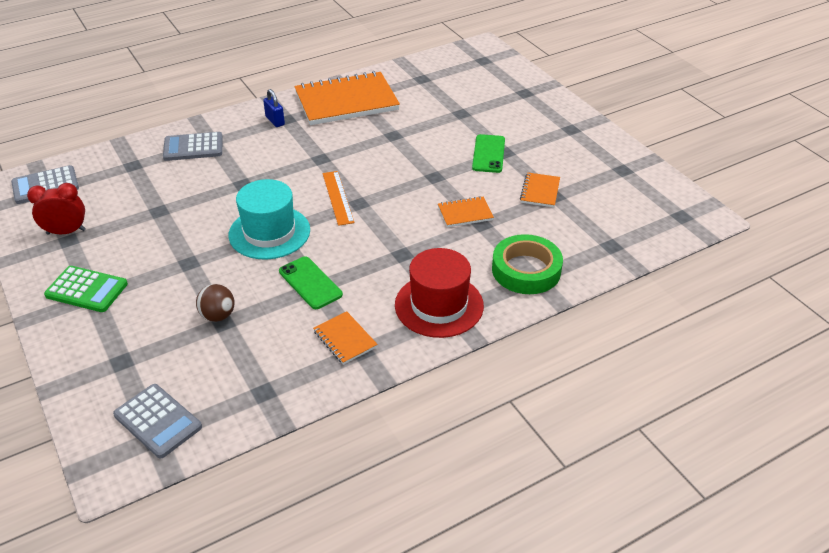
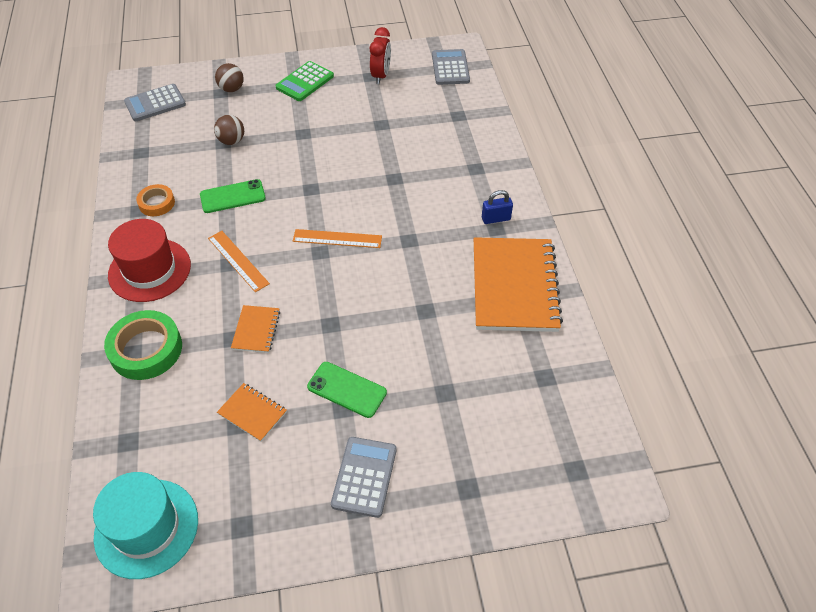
camera: 110 degrees right, 10 degrees up
grey calculator [163,132,223,161] -> grey calculator moved to [331,437,397,518]
turquoise hat [229,179,310,259] -> turquoise hat moved to [93,472,198,579]
orange notebook [313,311,378,365] -> orange tape [136,184,175,216]
none -> orange ruler [208,231,270,292]
none -> brown ball [215,63,244,92]

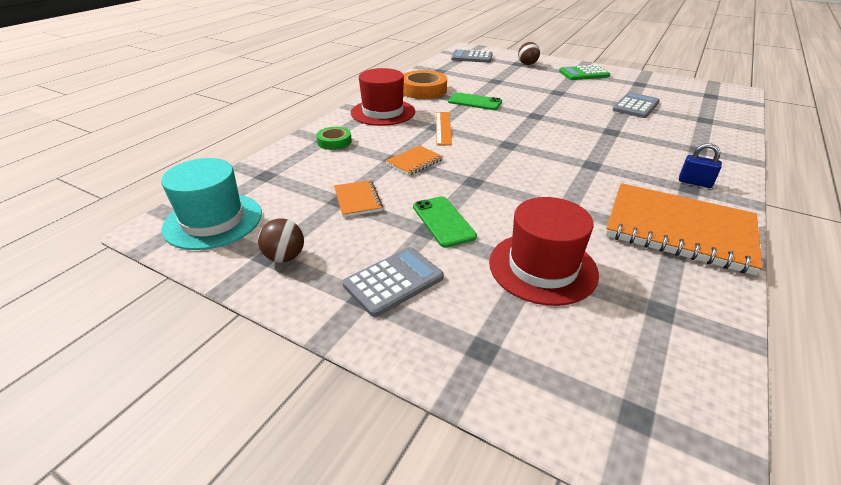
camera: 40 degrees right, 15 degrees down
green tape [104,310,182,380] -> green tape [316,127,352,150], size x0.58
orange tape [136,184,175,216] -> orange tape [403,70,447,99], size x1.73
brown ball [214,115,244,145] -> brown ball moved to [258,218,304,263]
orange ruler [293,229,382,248] -> none
red clock [370,27,391,84] -> none
grey calculator [432,49,470,85] -> grey calculator moved to [613,92,660,118]
orange notebook [474,237,563,332] -> orange notebook turned 75 degrees clockwise [605,183,763,275]
none -> red hat [489,197,599,306]

